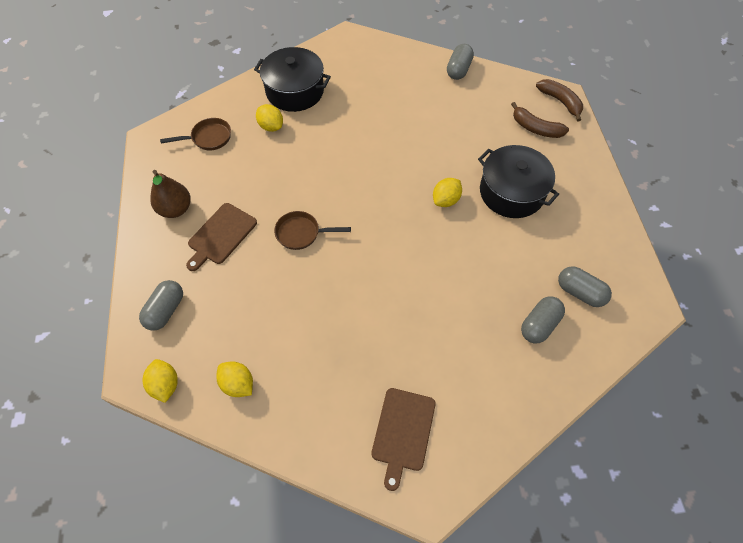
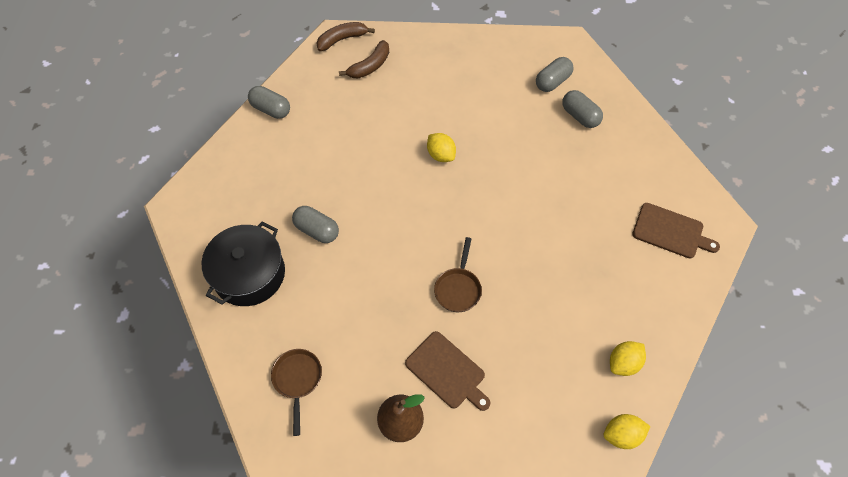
camera: 80 degrees left, 0 degrees up
grey capsule [139,280,183,331] -> grey capsule moved to [292,206,339,243]
yellow lemon [256,104,283,132] -> none
black pot [478,145,559,218] -> none

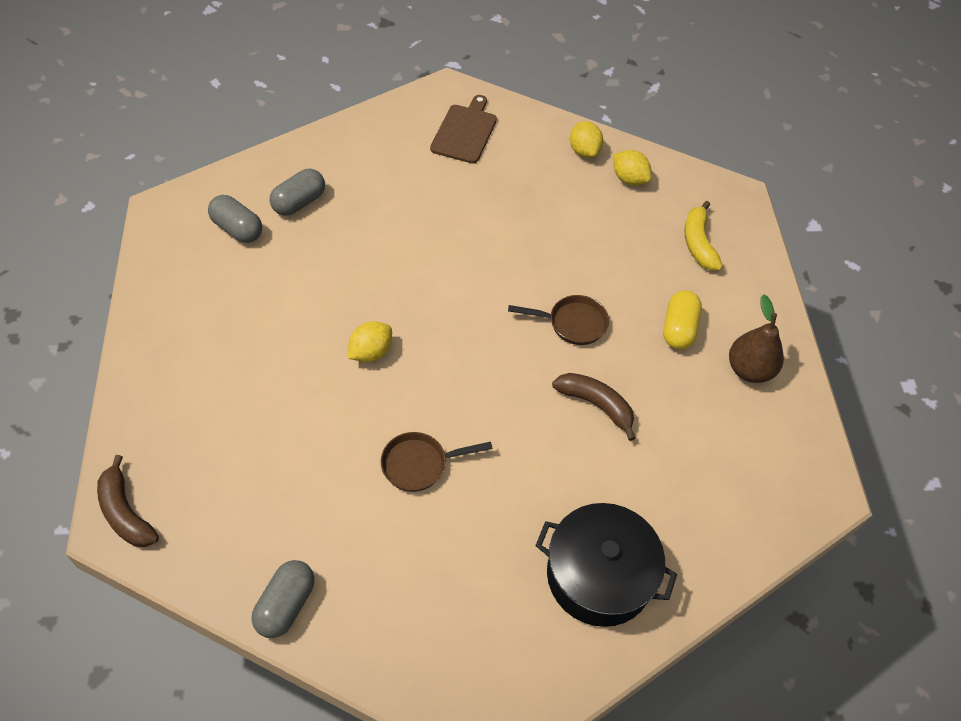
camera: 100 degrees left, 5 degrees down
brown pan [271,349,322,436] -> brown pan moved to [381,432,493,492]
grey capsule [292,206,339,243] -> none
brown banana [339,40,389,78] -> brown banana moved to [552,373,635,441]
brown cutting board [405,331,491,411] -> yellow capsule [663,290,702,350]
yellow lemon [604,414,651,449] -> yellow lemon moved to [570,121,603,158]
none -> yellow banana [685,201,723,270]

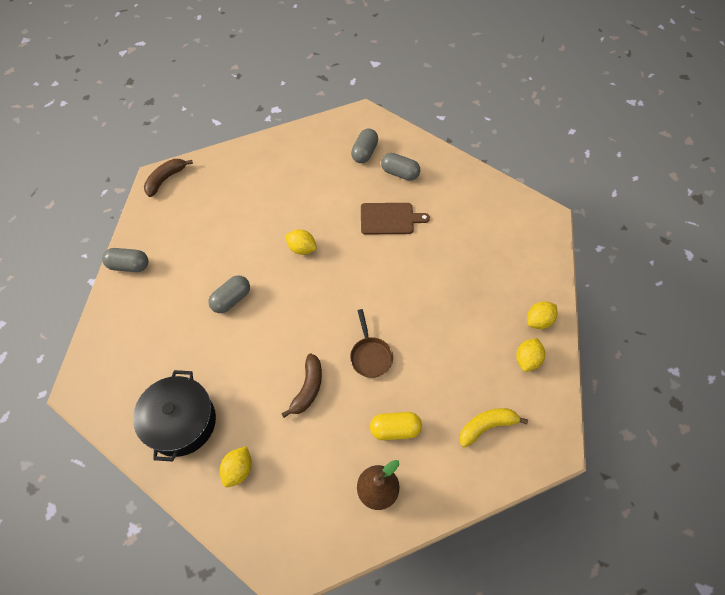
camera: 75 degrees right, 5 degrees up
brown pan [381,432,493,492] -> grey capsule [208,275,250,313]
brown cutting board [430,95,497,163] -> brown cutting board moved to [361,203,430,235]
none -> yellow lemon [219,446,252,487]

